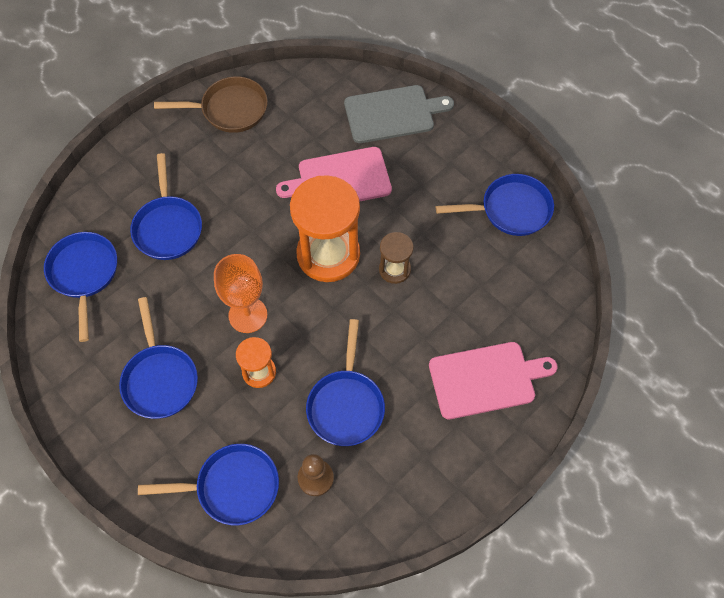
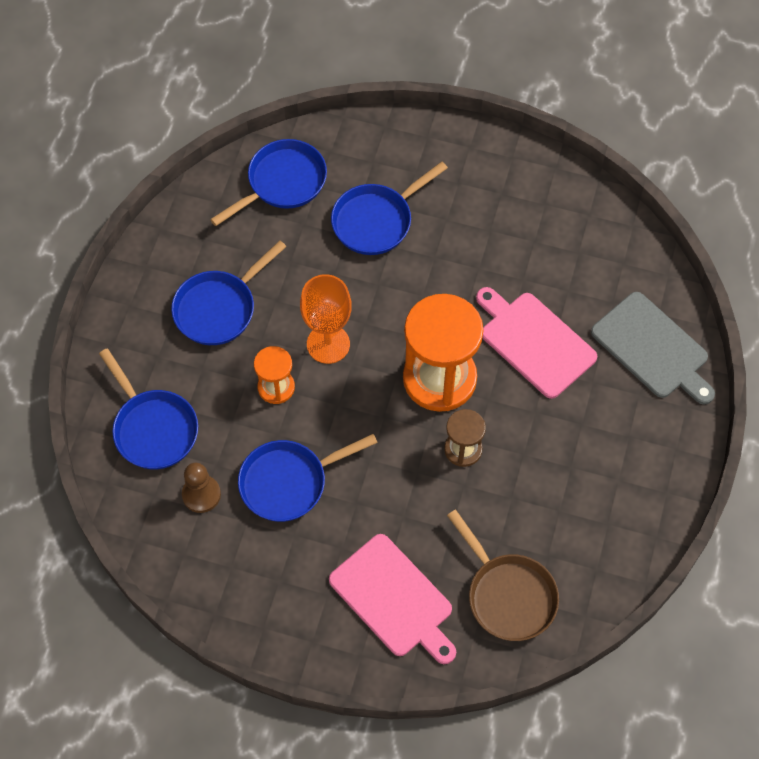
camera: 60 degrees right, 0 degrees up
brown pan [154,76,268,133] -> brown pan moved to [447,510,559,641]
blue pan [436,174,554,236] -> none

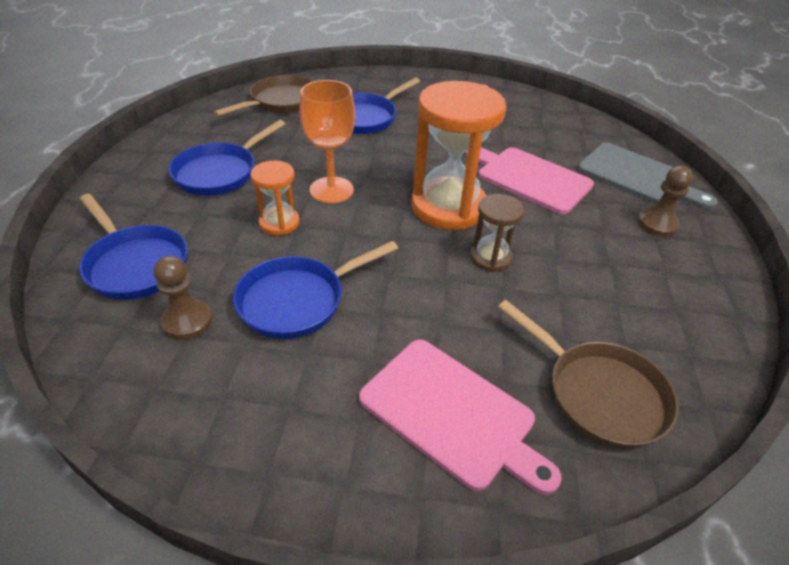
camera: 10 degrees left, 20 degrees down
blue pan [210,139,327,226] -> brown pan [213,75,314,117]
none -> brown pawn [638,166,693,237]

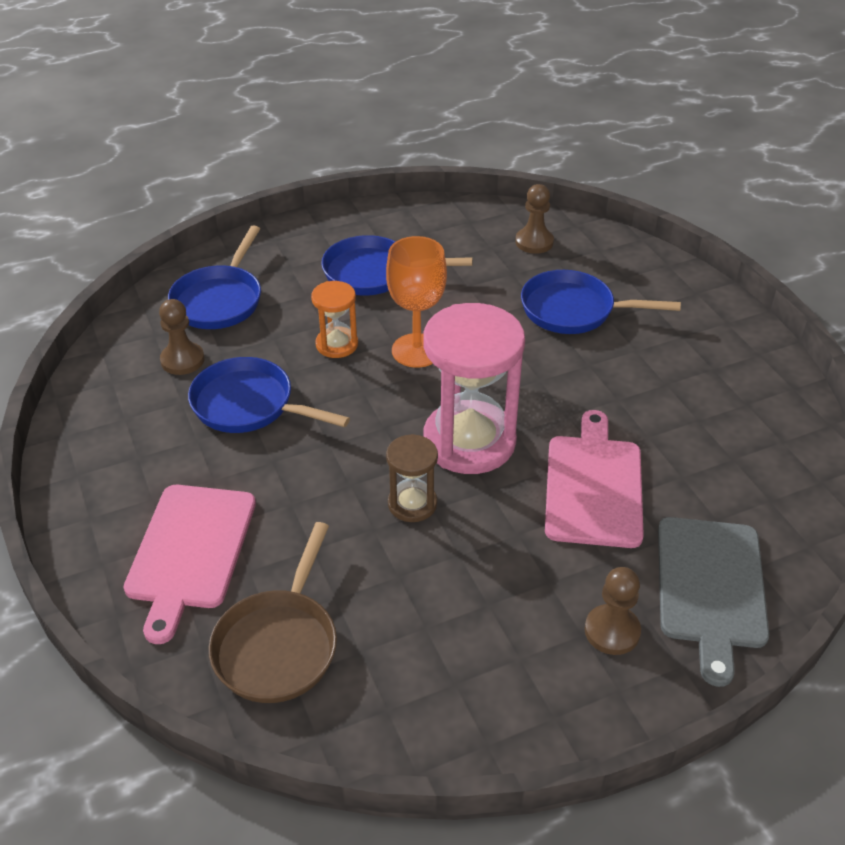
camera: 60 degrees right, 0 degrees up
brown pan [213,75,314,117] -> brown pawn [515,184,554,254]
orange hourglass [412,81,507,230] -> pink hourglass [423,303,525,474]

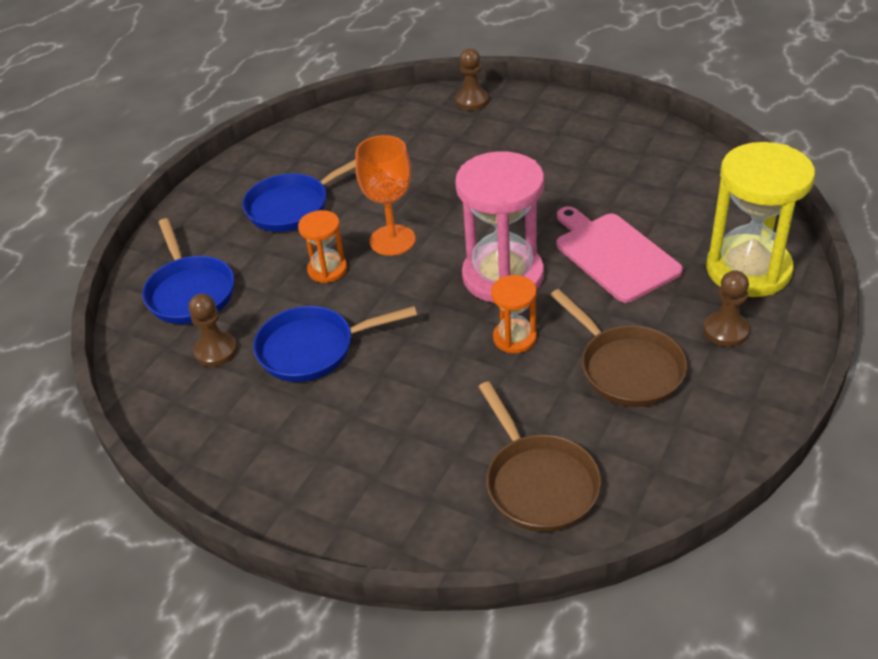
camera: 35 degrees left, 0 degrees up
pink cutting board [123,485,256,644] -> none
brown hourglass [386,434,438,522] -> orange hourglass [491,275,537,353]
brown pawn [515,184,554,254] -> brown pawn moved to [455,48,489,110]
blue pan [521,270,681,334] -> none
grey cutting board [658,517,769,687] -> yellow hourglass [706,142,815,297]
none -> brown pan [550,289,687,407]

